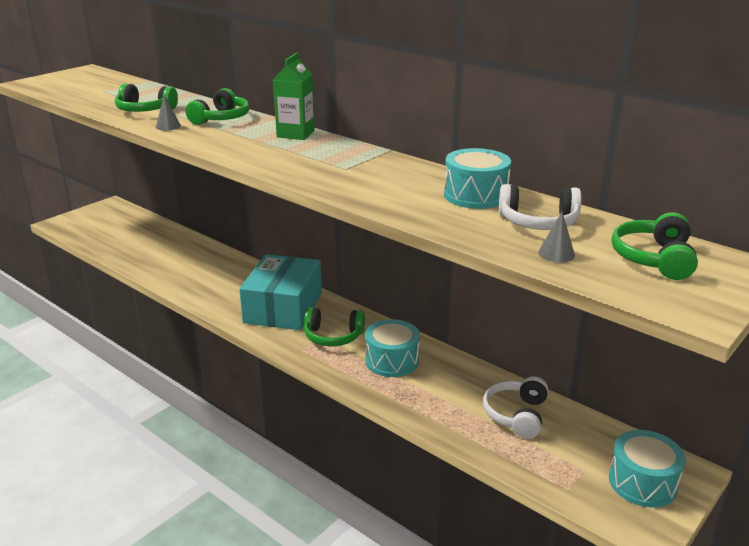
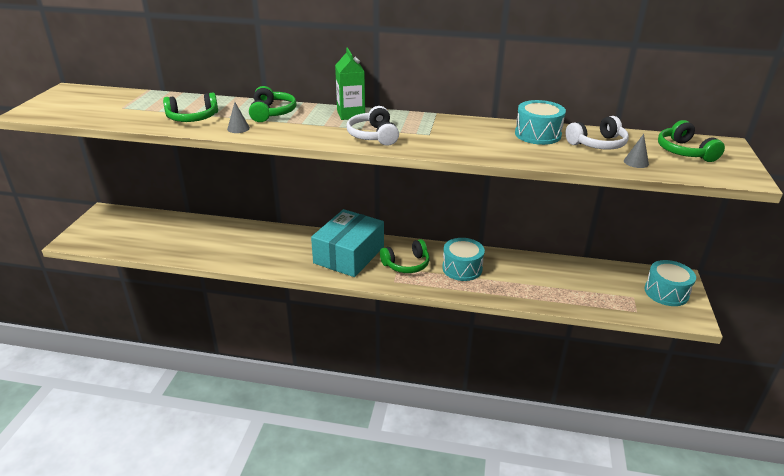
camera: 30 degrees left, 5 degrees up
turquoise box [239,254,322,330] -> turquoise box turned 45 degrees clockwise [311,209,384,277]
white headphones [483,376,548,439] -> white headphones moved to [347,106,399,146]

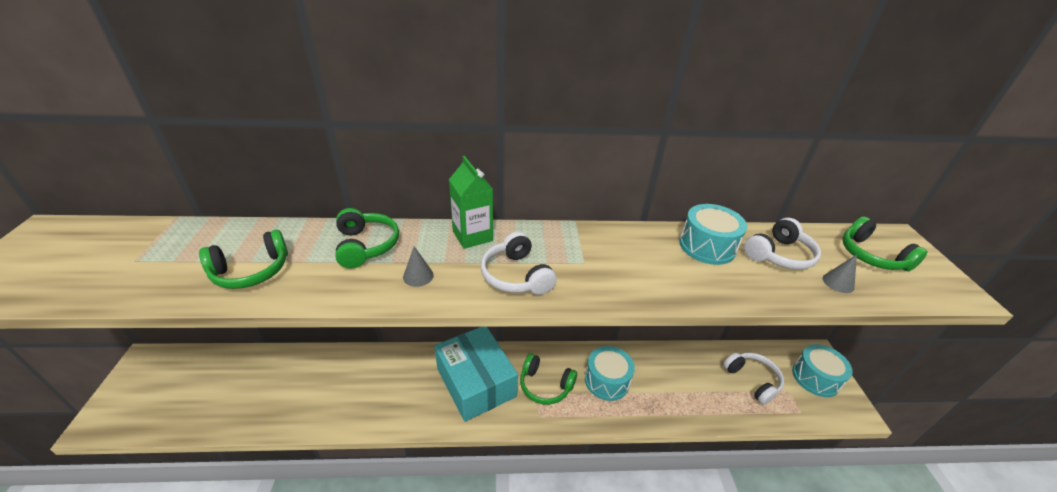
camera: 15 degrees left, 5 degrees up
grey cone [227,102,250,133] -> grey cone moved to [403,246,434,287]
turquoise box [311,209,384,277] -> turquoise box turned 45 degrees counterclockwise [434,327,518,422]
green headphones [380,239,430,273] -> green headphones turned 60 degrees clockwise [520,354,577,405]
none -> white headphones [723,353,784,405]

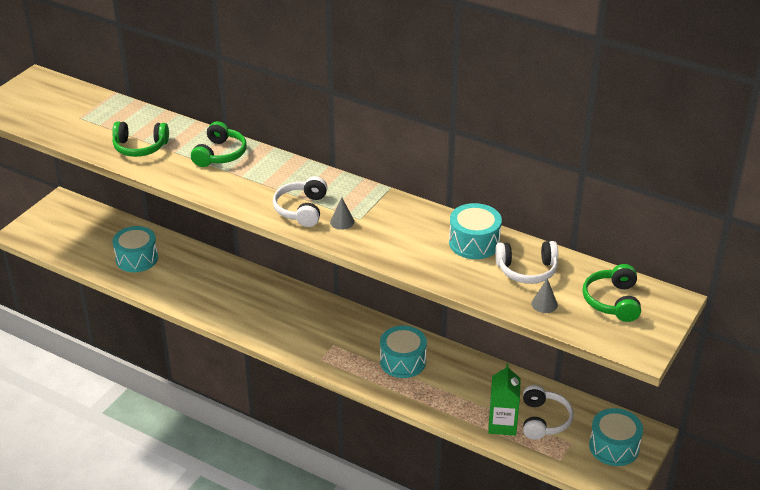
camera: 35 degrees right, 0 degrees up
grey cone [403,246,434,287] -> grey cone moved to [330,197,354,230]
turquoise box [434,327,518,422] -> none
green carton [449,156,493,249] -> green carton moved to [488,363,521,436]
green headphones [520,354,577,405] -> none
none -> turquoise drum [113,226,158,272]

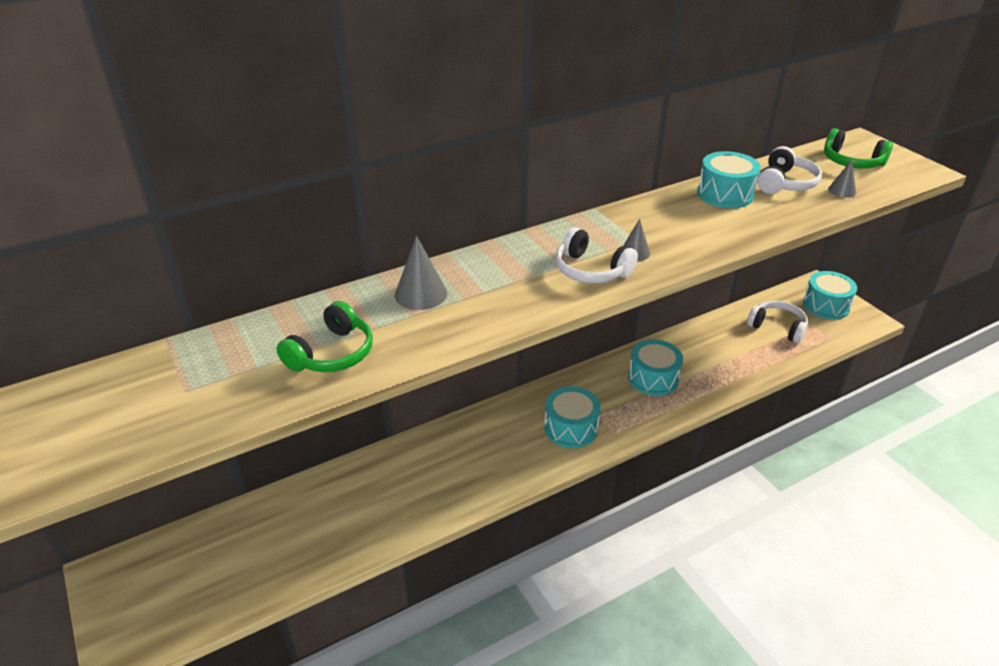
camera: 60 degrees left, 0 degrees up
turquoise drum [113,226,158,272] -> turquoise drum moved to [544,386,601,448]
green headphones [191,121,247,167] -> grey cone [395,236,447,310]
green carton [488,363,521,436] -> none

